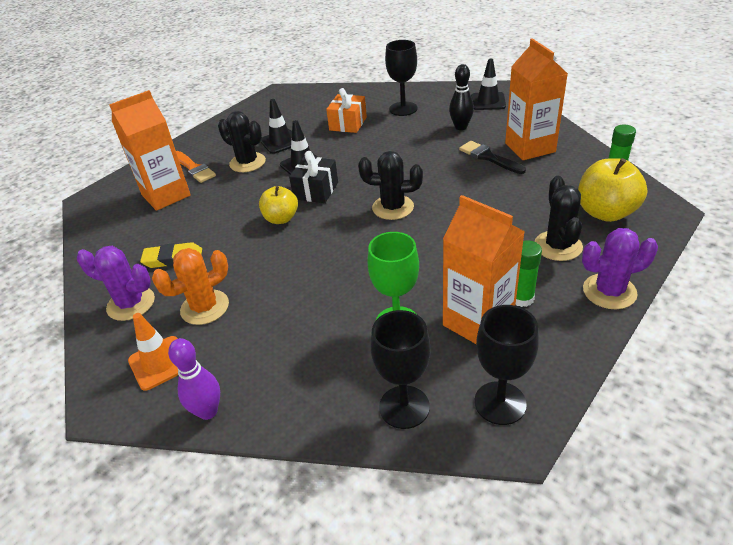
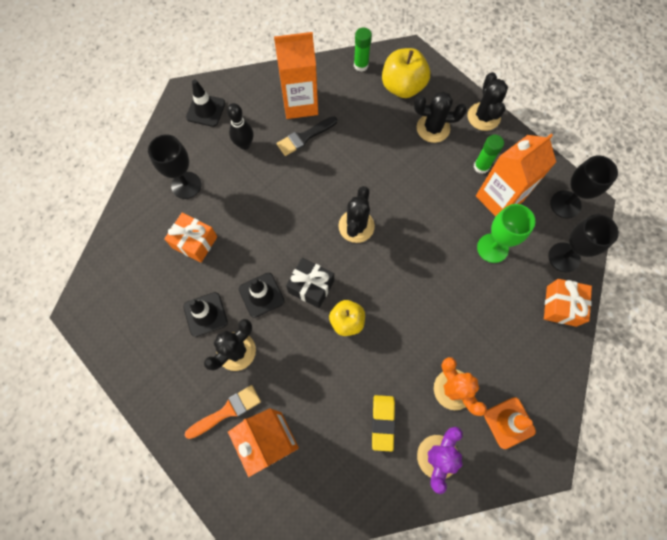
camera: 85 degrees left, 30 degrees up
purple bowling pin [168,338,220,420] -> none
purple cactus [582,228,658,309] -> black cactus [468,72,508,131]
none -> orange gift [544,279,592,327]

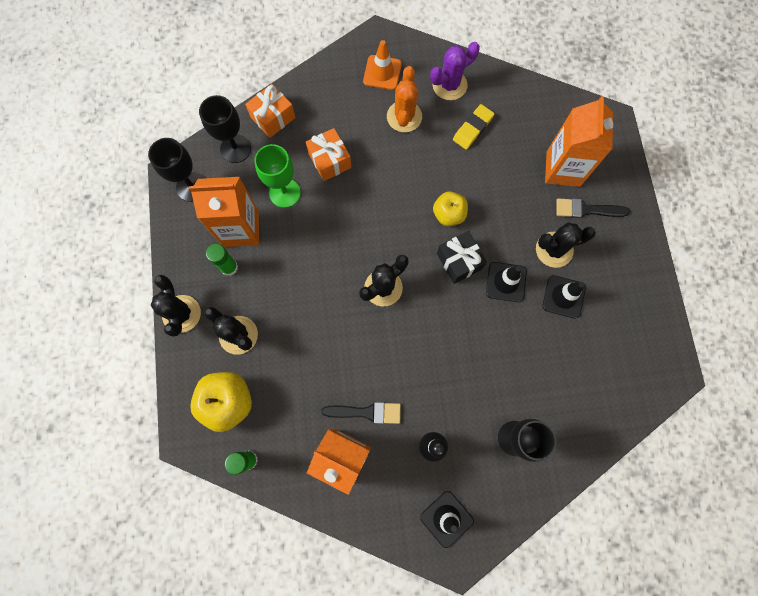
camera: 145 degrees left, 5 degrees up
orange gift [164,213,217,262] -> orange gift moved to [306,128,351,181]
orange brush [185,385,261,439] -> black brush [556,198,630,218]
black cactus [468,72,508,131] -> black cactus turned 45 degrees counterclockwise [150,275,201,337]

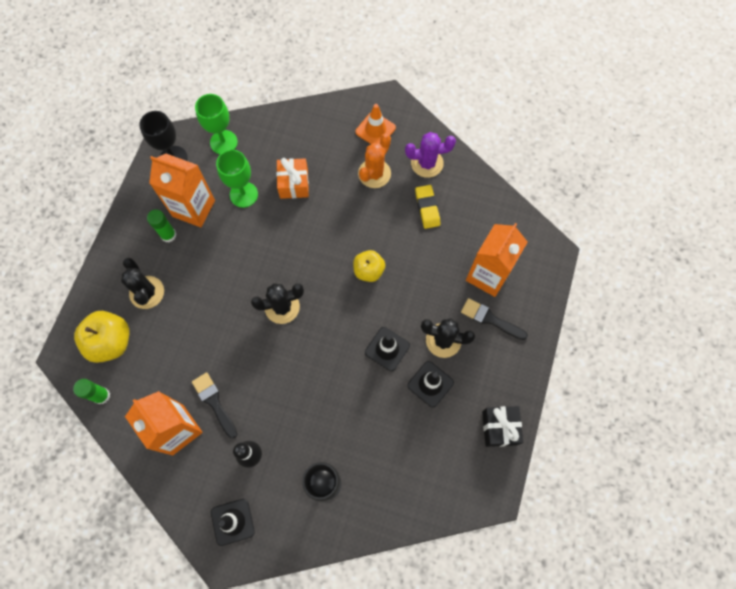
camera: 25 degrees right, 5 degrees down
black cactus [150,275,201,337] -> none
black goblet [199,95,251,163] -> green goblet [195,94,238,154]
orange gift [245,84,296,138] -> none
black brush [321,402,401,424] -> black brush turned 150 degrees counterclockwise [192,372,237,439]
black gift [437,231,487,284] -> black gift moved to [482,406,523,447]
yellow eraser [453,104,494,150] -> yellow eraser turned 75 degrees counterclockwise [415,185,441,229]

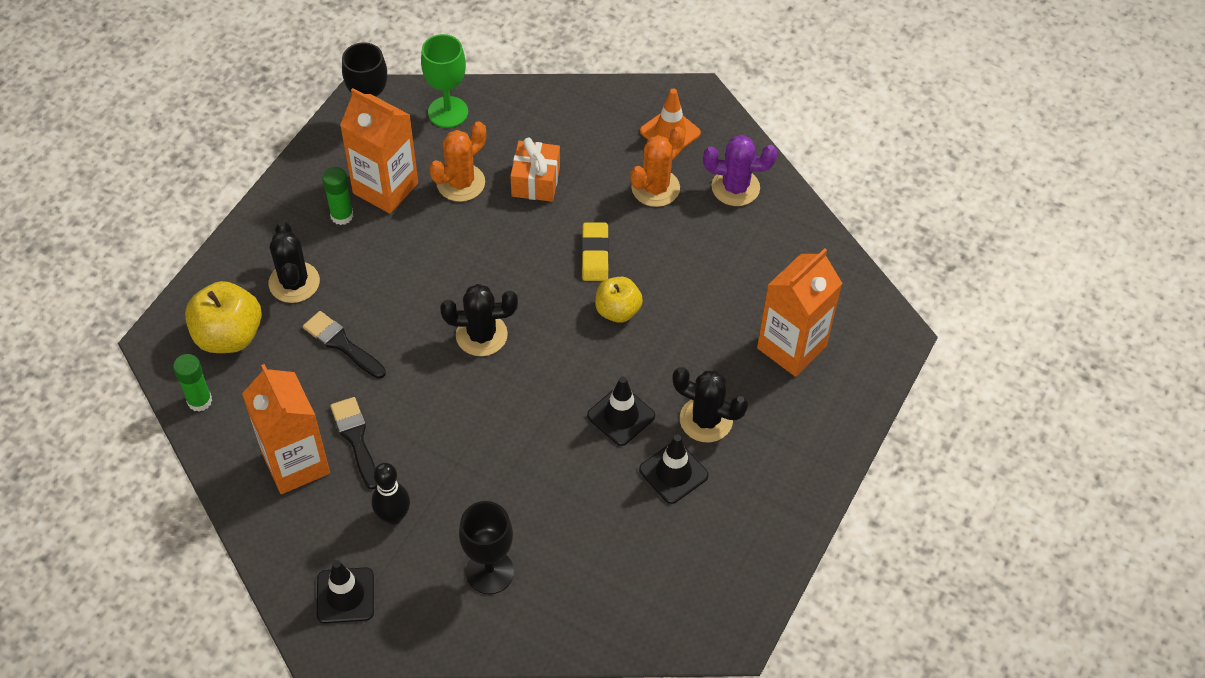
camera: 10 degrees right, 15 degrees down
green goblet [216,150,258,208] -> orange cactus [429,121,486,202]
yellow eraser [415,185,441,229] -> yellow eraser moved to [582,222,609,281]
black brush [461,298,528,340] -> black brush moved to [303,311,386,379]
black gift [482,406,523,447] -> none

